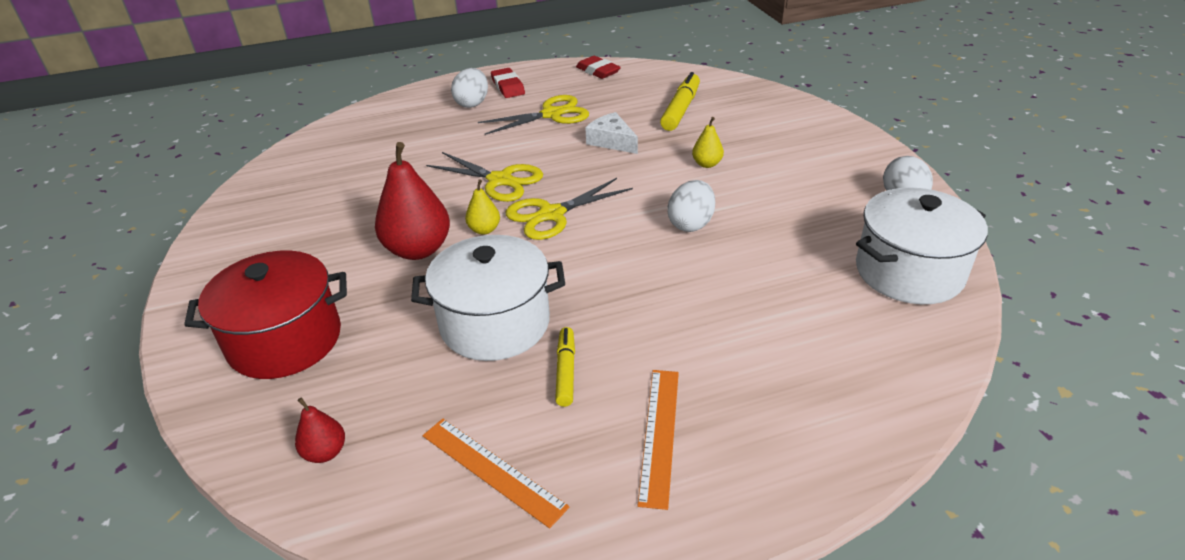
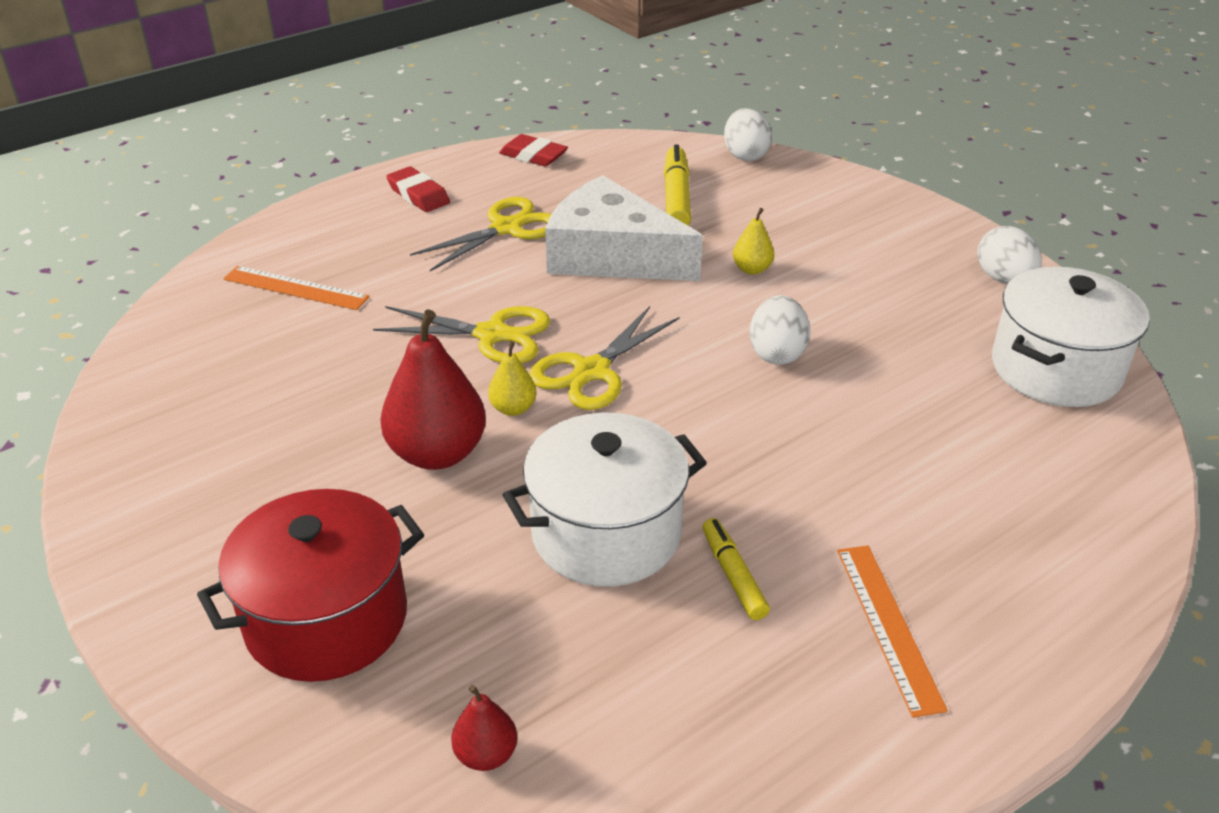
camera: 20 degrees left, 0 degrees up
orange ruler [423,419,570,528] -> orange ruler moved to [223,266,370,310]
white egg [451,68,488,108] -> white egg moved to [724,108,772,161]
white cheese [585,112,638,154] -> white cheese [545,175,703,281], size x1.98

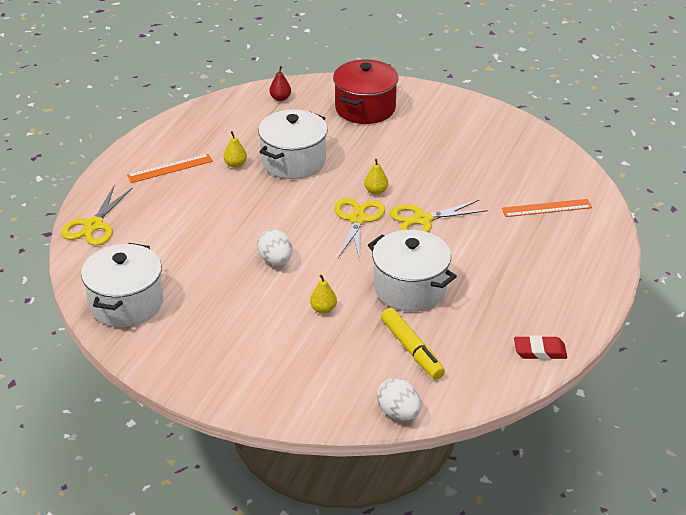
camera: 150 degrees right, 0 degrees up
red pear [380,310,486,470] -> none
red eraser [386,167,450,212] -> none
yellow scissors [410,197,551,271] -> yellow scissors moved to [61,186,132,246]
white cheese [545,175,703,281] -> white pot [368,230,457,312]
yellow marker [703,518,770,620] -> yellow pear [224,131,247,168]
orange ruler [837,545,948,718] -> orange ruler turned 75 degrees counterclockwise [127,154,213,183]
white egg [977,226,1042,284] -> none

